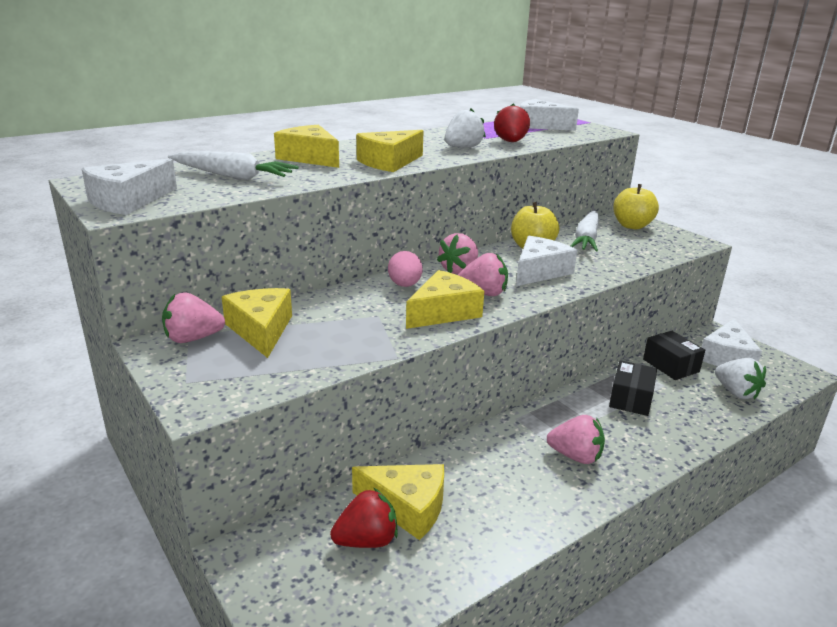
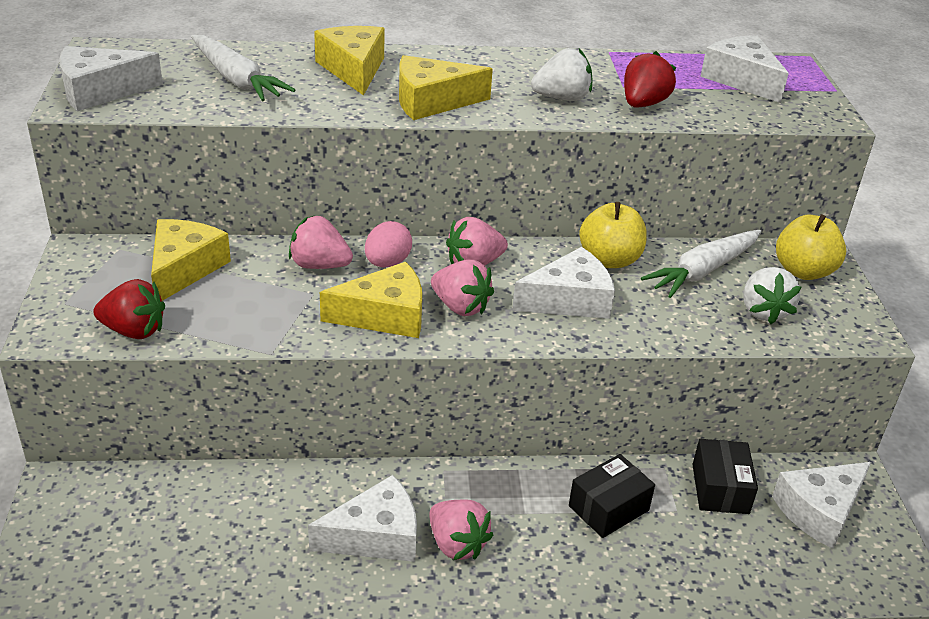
camera: 30 degrees right, 10 degrees up
pink strawberry [162,292,225,343] -> pink strawberry moved to [289,216,353,269]
red strawberry [330,488,398,548] -> red strawberry moved to [93,279,165,339]
yellow cheese [352,464,444,540] -> none
white strawberry [715,358,766,400] -> white strawberry moved to [744,267,801,324]
none -> white cheese [308,475,417,562]

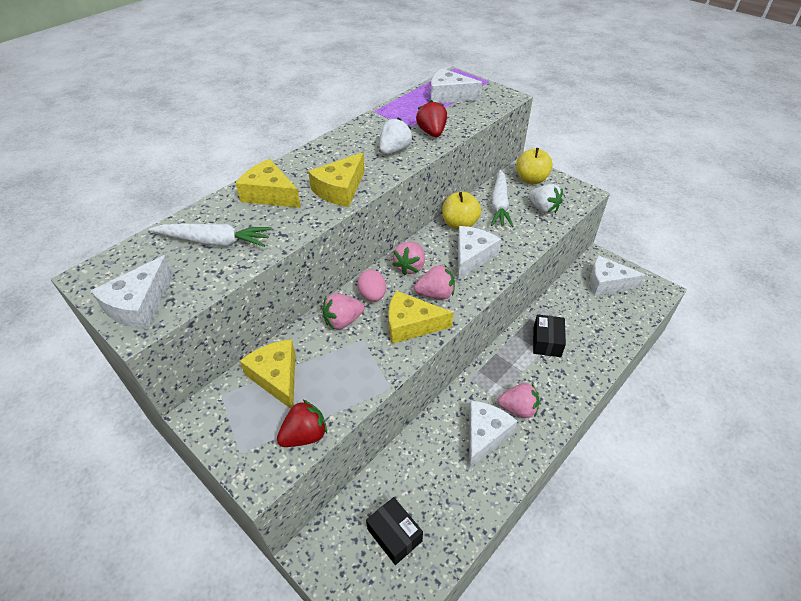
camera: 40 degrees left, 10 degrees up
yellow cheese [320,262,422,338] -> yellow cheese turned 120 degrees counterclockwise [388,291,453,344]
black box [692,439,758,514] -> black box moved to [366,497,423,565]
white cheese [772,462,871,549] -> white cheese turned 90 degrees clockwise [590,255,646,295]

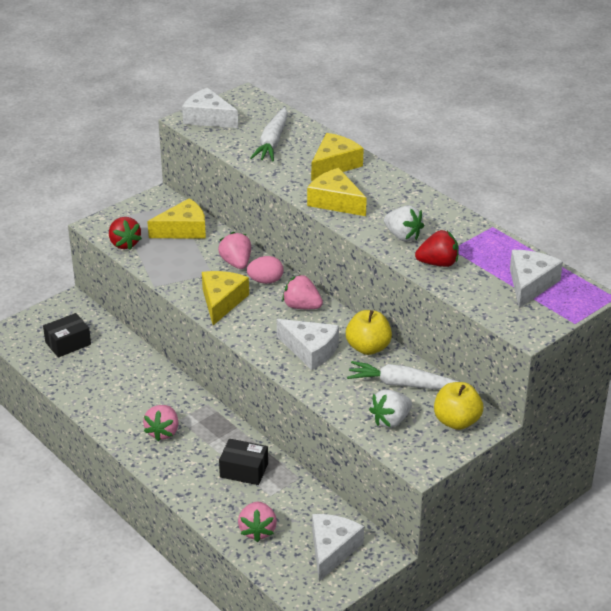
camera: 95 degrees right, 10 degrees down
pink strawberry [414,264,455,299] -> pink strawberry moved to [238,502,277,542]
white cheese [469,401,517,468] -> none

